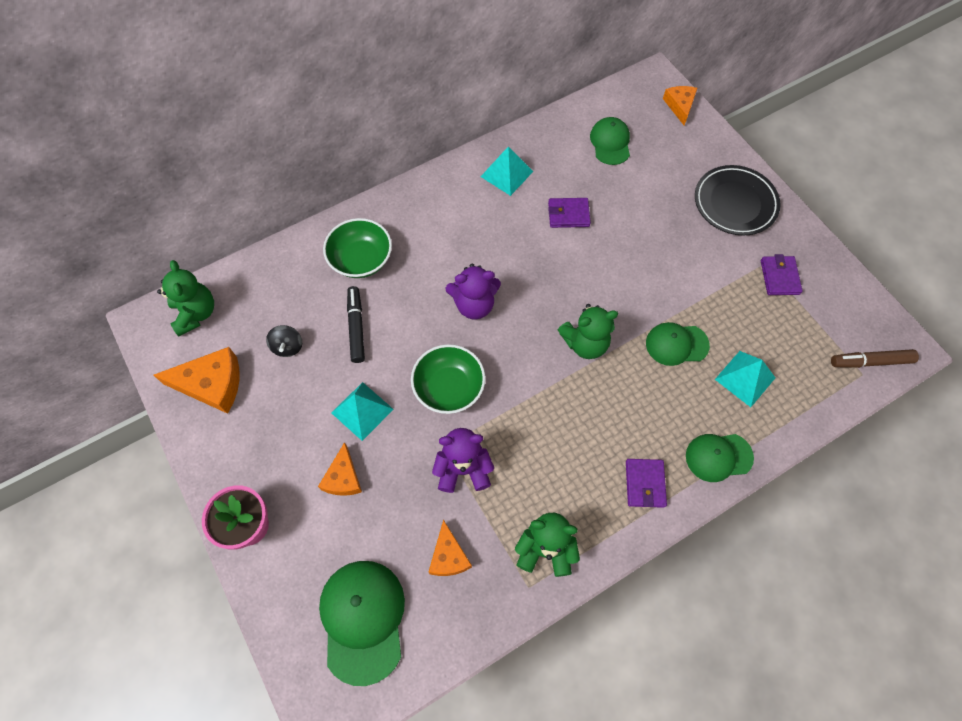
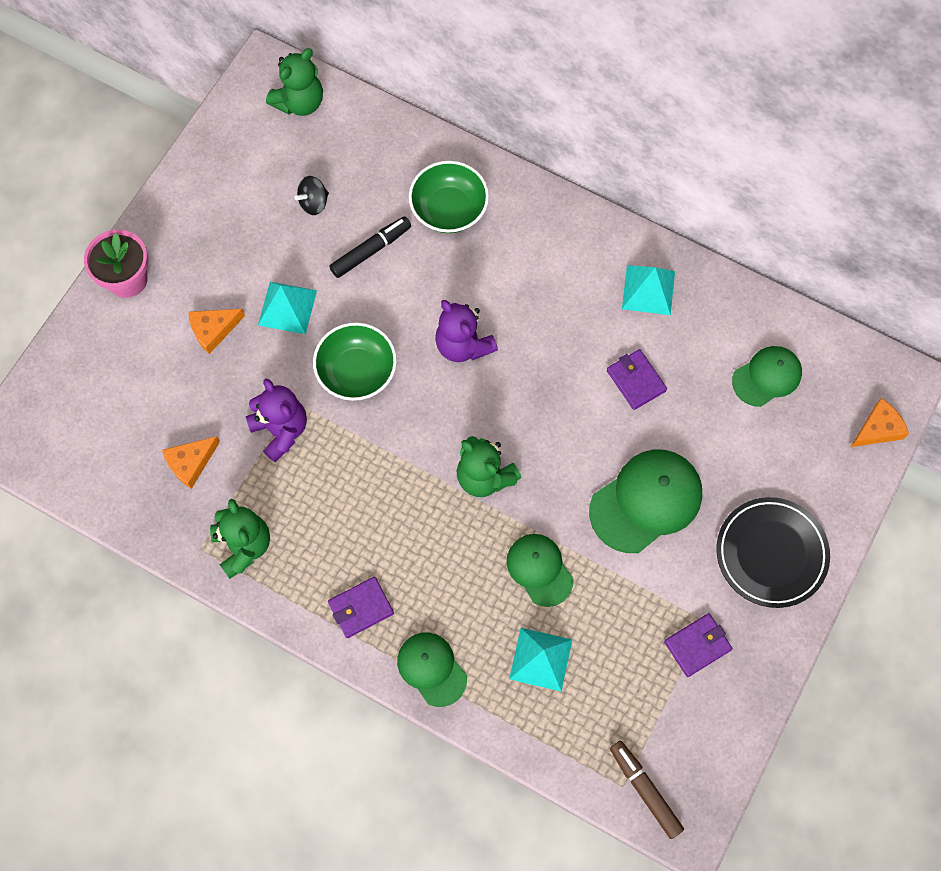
camera: 60 degrees right, 5 degrees up
orange cheese [153,347,240,414] -> none
green cap [319,561,405,686] -> green cap moved to [589,449,702,553]

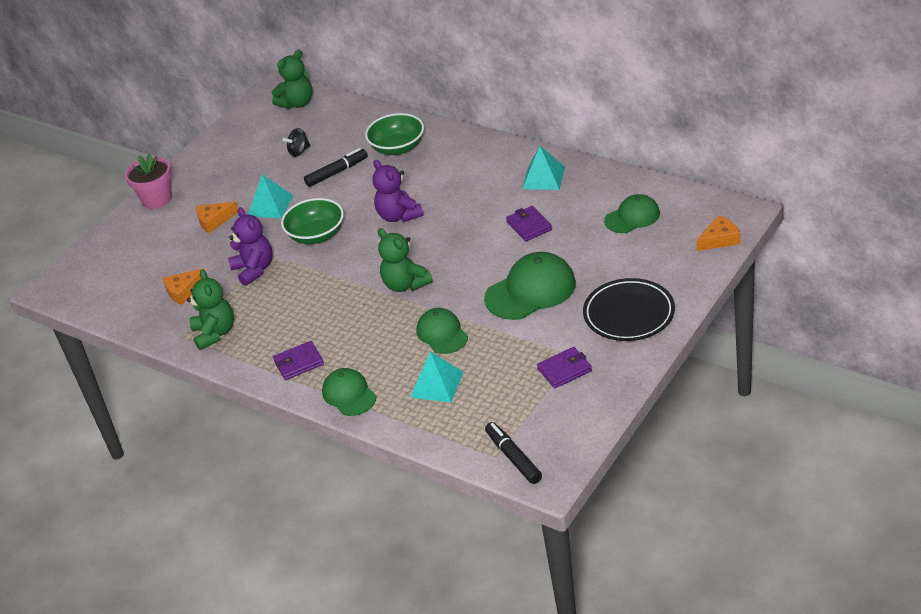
camera: 10 degrees right, 30 degrees down
brown marker [610,741,684,839] -> black marker [485,422,542,484]

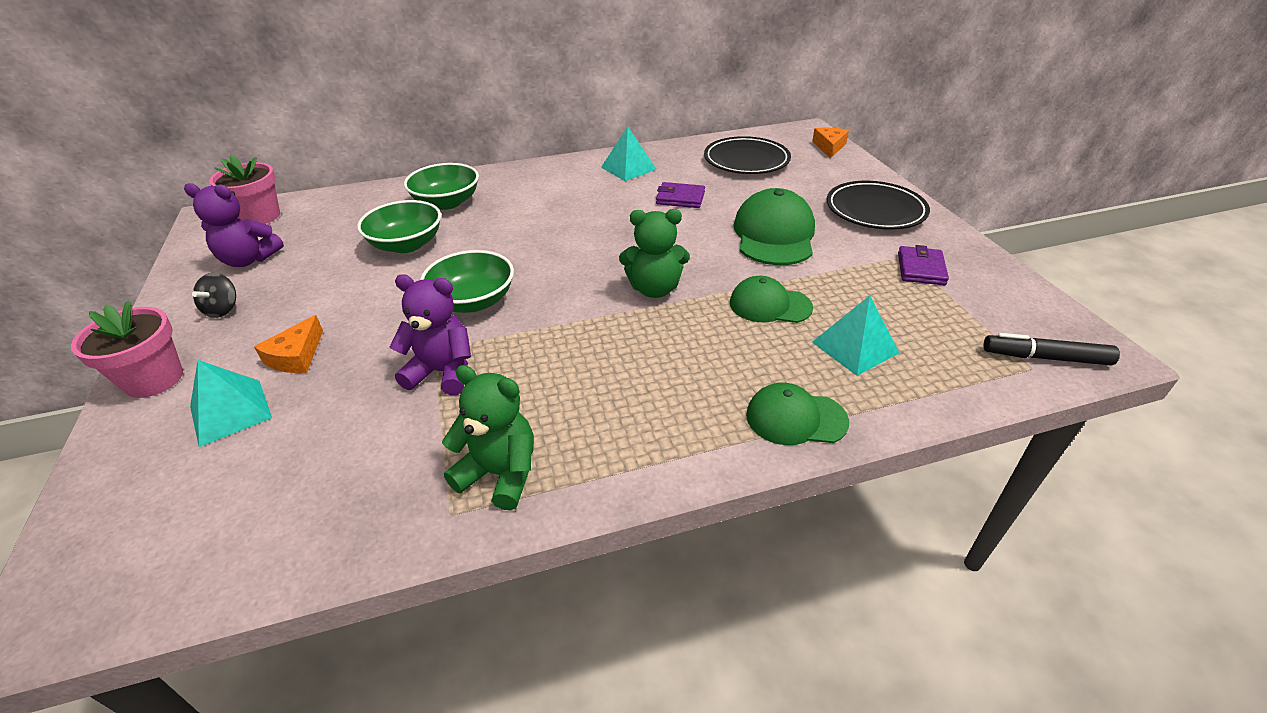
camera: 55 degrees left, 0 degrees up
orange cheese [163,268,205,305] -> none
turquoise pyramid [248,175,294,219] -> turquoise pyramid moved to [190,360,272,447]
green teddy bear [272,50,313,109] -> pink flower pot [209,154,280,224]
purple wallet [273,341,324,380] -> none
black spinning top [282,128,310,157] -> black spinning top moved to [192,273,236,318]
black marker [304,148,368,187] -> green bowl [357,200,441,253]
purple teddy bear [373,160,424,222] -> purple teddy bear moved to [184,183,284,267]
green cap [604,194,660,233] -> black plate [704,136,791,174]

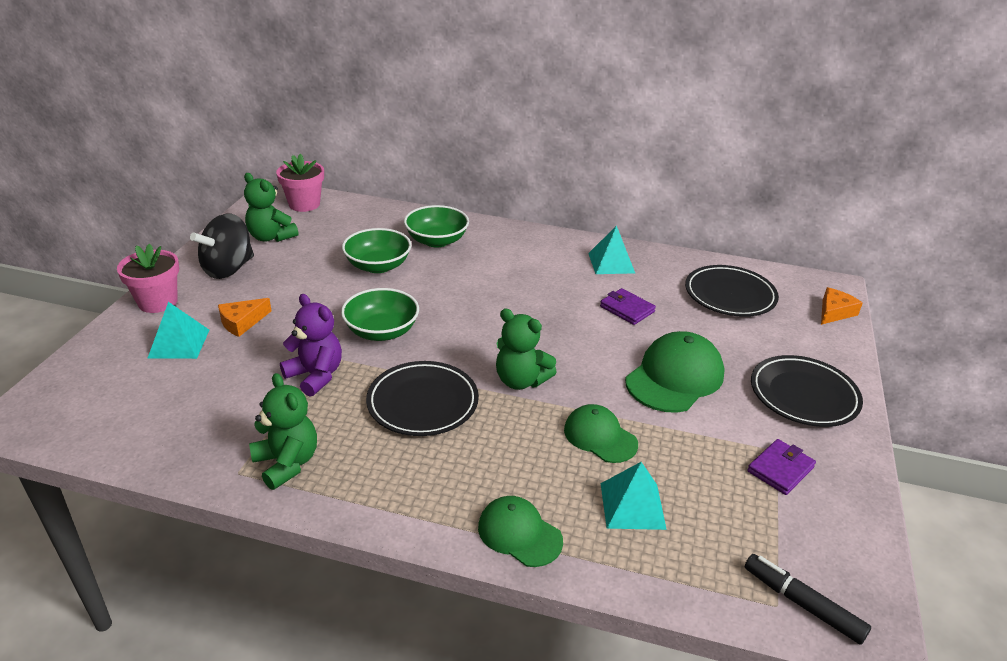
camera: 30 degrees right, 5 degrees down
purple teddy bear [184,183,284,267] -> green teddy bear [244,173,298,242]
black spinning top [192,273,236,318] -> black spinning top [190,214,254,279], size x1.94
none -> black plate [366,361,479,436]

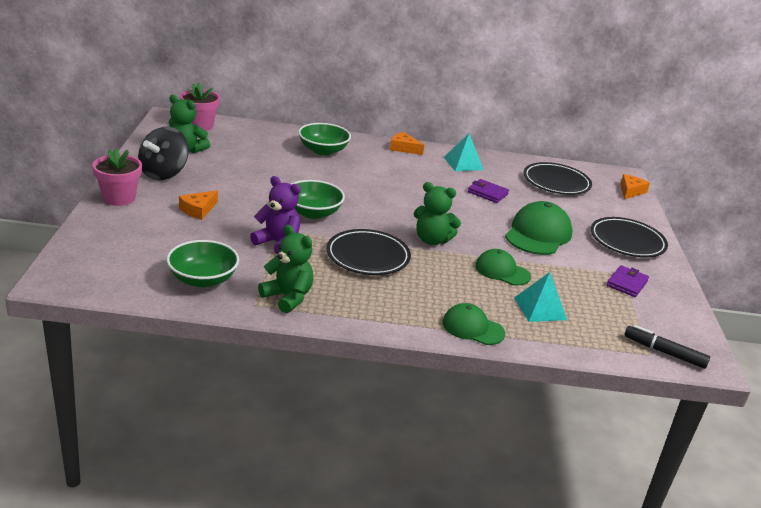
camera: 15 degrees left, 5 degrees down
turquoise pyramid [148,302,209,359] -> none
green bowl [342,228,411,273] -> green bowl moved to [167,240,239,288]
none -> orange cheese [390,132,424,155]

